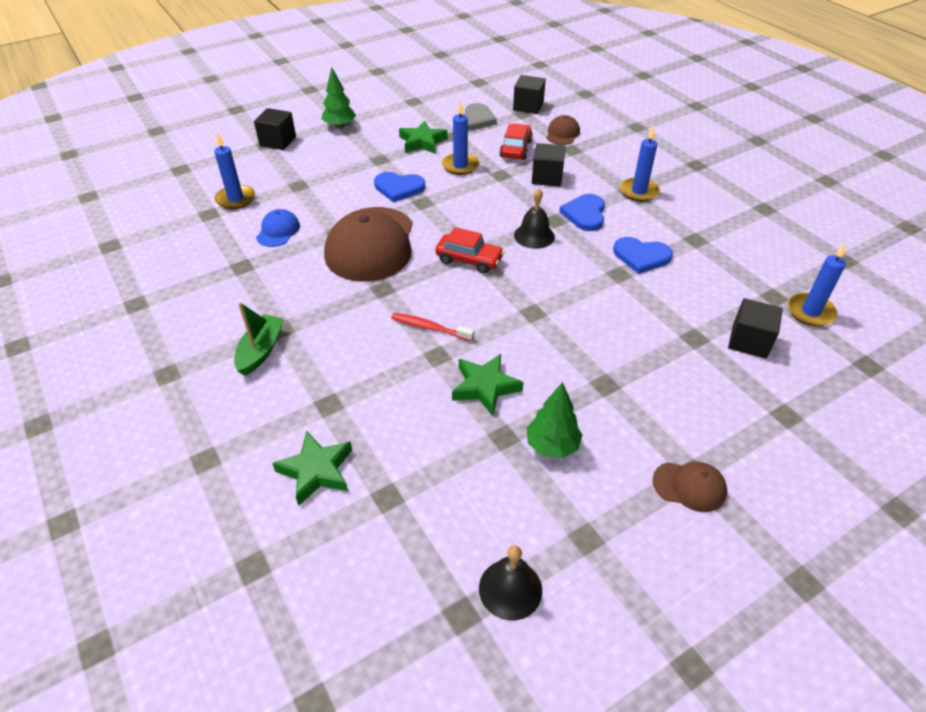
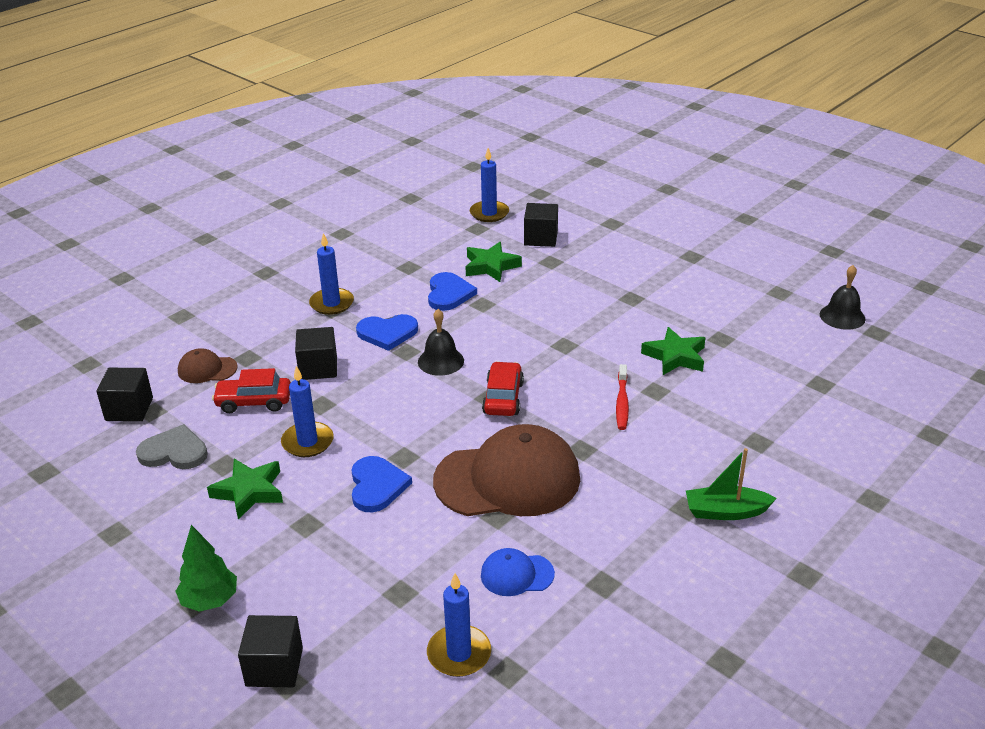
camera: 105 degrees left, 10 degrees down
green star [272,431,352,506] -> green star moved to [466,242,522,282]
green tree [526,382,582,459] -> none
brown cap [653,462,727,512] -> none

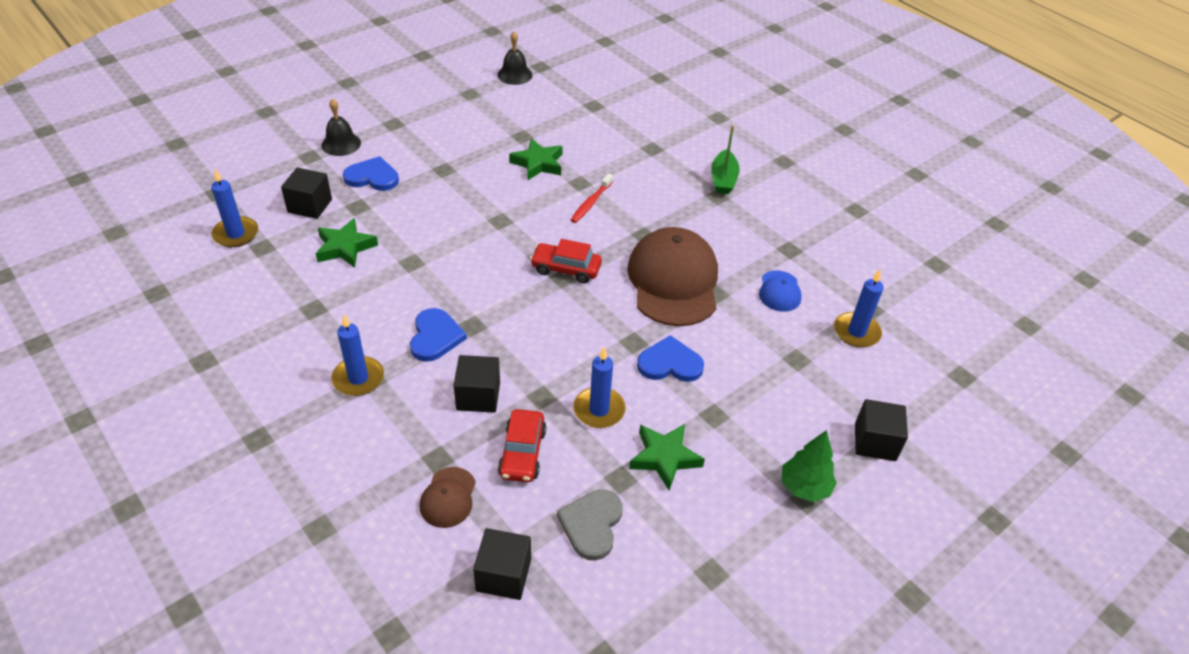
camera: 85 degrees left, 10 degrees up
black bell [418,309,464,376] -> black bell moved to [321,98,361,156]
blue heart [428,272,477,311] -> blue heart moved to [343,156,399,191]
red toothbrush [616,364,629,430] -> red toothbrush turned 105 degrees clockwise [571,173,613,223]

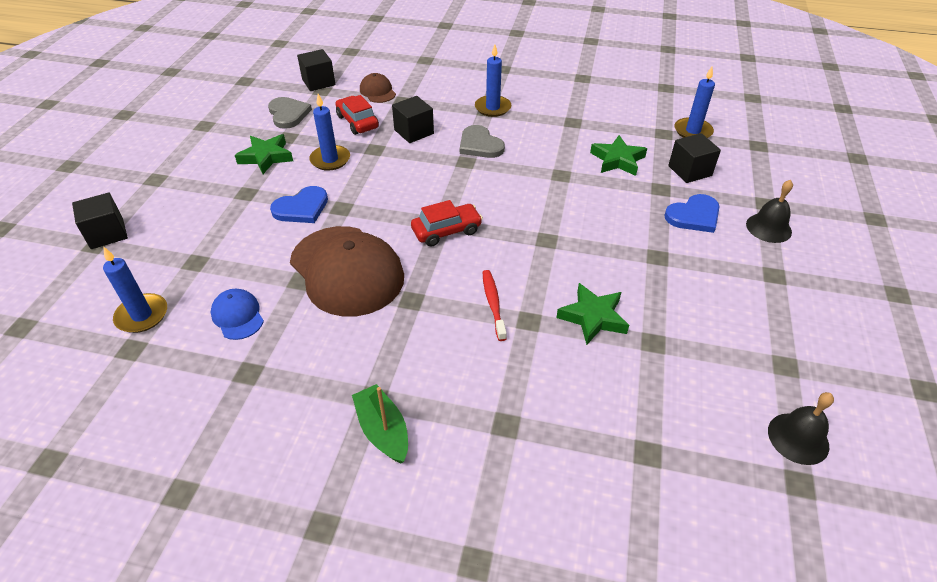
camera: 145 degrees right, 0 degrees up
blue heart [410,308,467,362] -> grey heart [460,125,505,158]
green tree [782,430,837,502] -> none

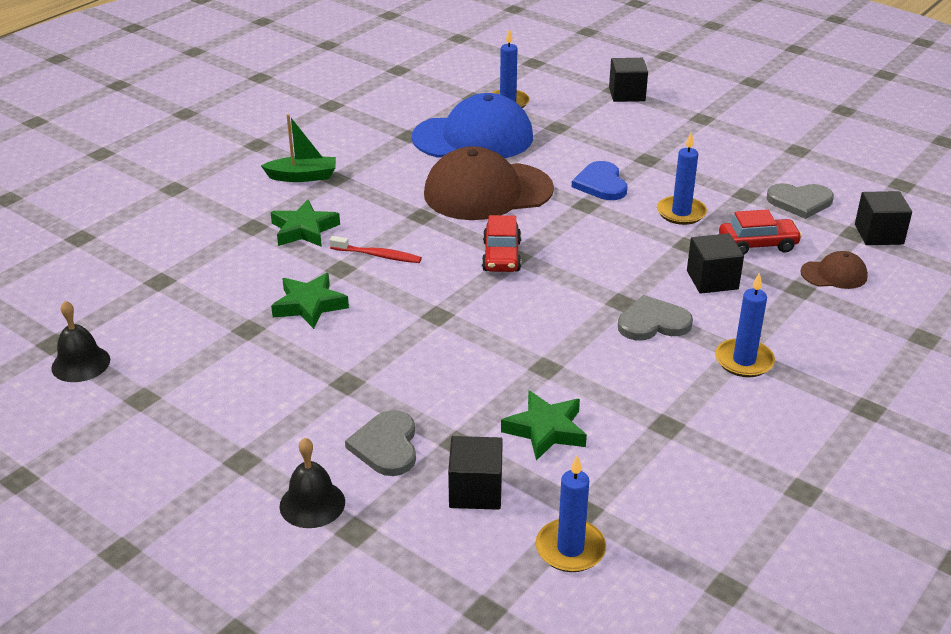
camera: 115 degrees right, 10 degrees down
blue cap [211,289,264,340] -> blue cap [412,93,533,158], size x2.19
green star [235,134,293,174] -> green star moved to [270,200,340,247]
blue heart [664,194,719,233] -> grey heart [345,410,416,476]

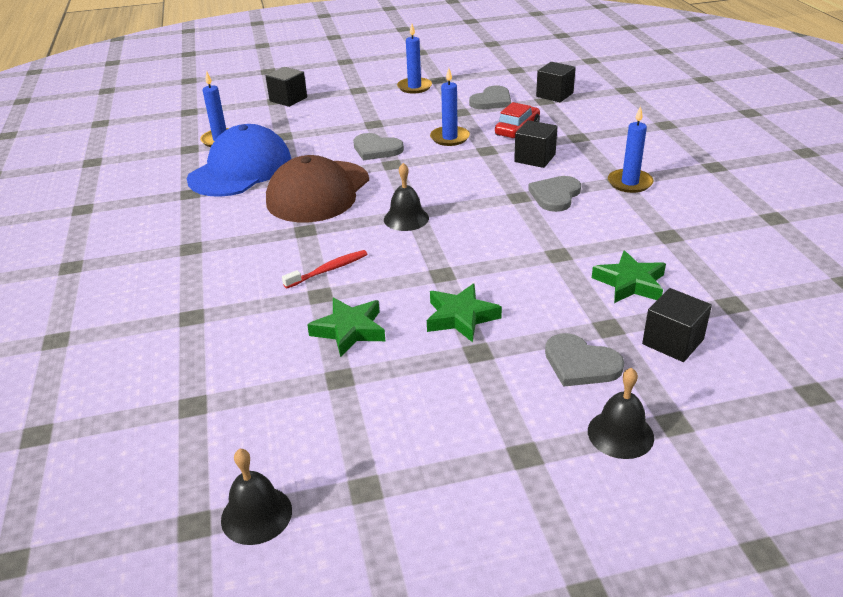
camera: 50 degrees left, 0 degrees up
green boat [261,114,336,182] -> none
green star [270,200,340,247] -> green star moved to [427,283,502,342]
red car [482,215,521,272] -> black bell [384,163,429,231]
blue candle [536,455,606,572] -> blue candle moved to [397,24,432,93]
blue heart [572,161,627,200] -> grey heart [353,133,404,160]
brown cap [800,251,868,289] -> none

